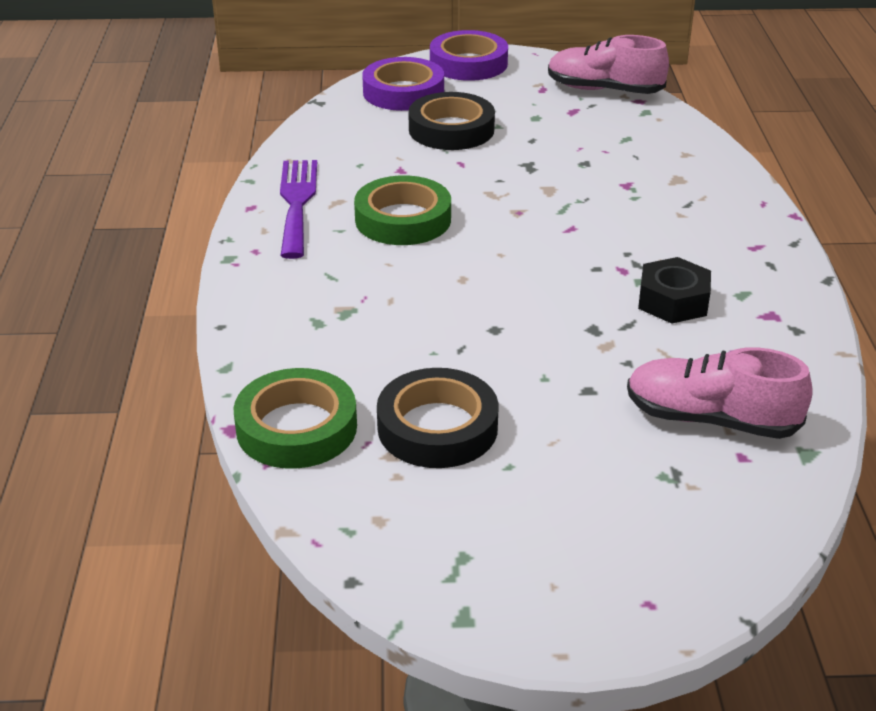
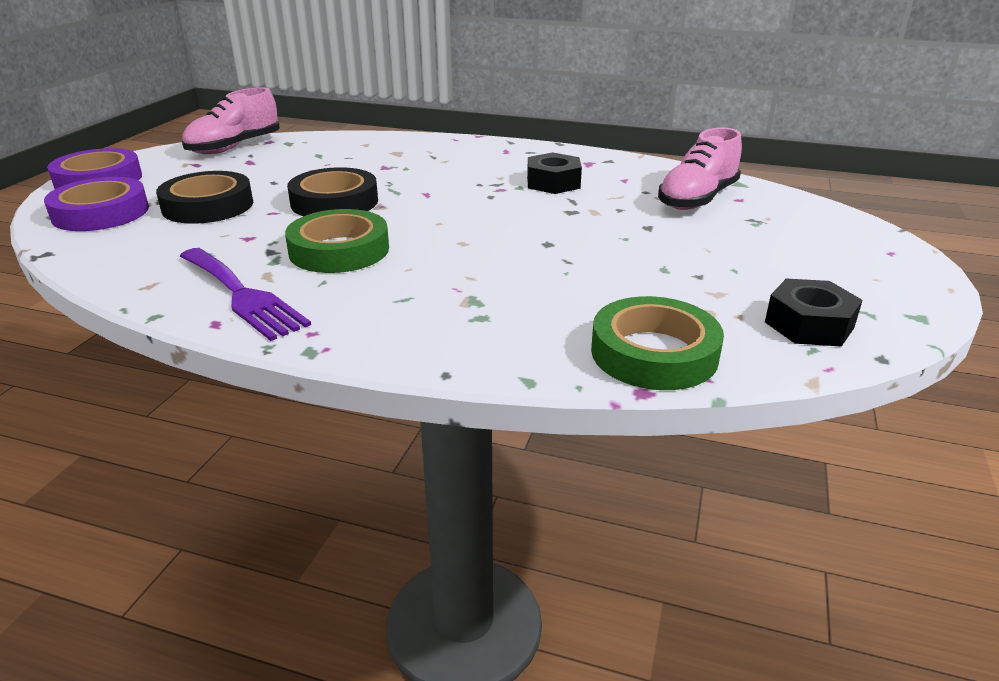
camera: 70 degrees left, 5 degrees down
purple fork [280,160,317,259] -> purple fork turned 150 degrees counterclockwise [180,248,311,341]
black tape [377,368,499,468] -> black tape moved to [287,167,378,216]
none -> black nut [765,279,863,347]

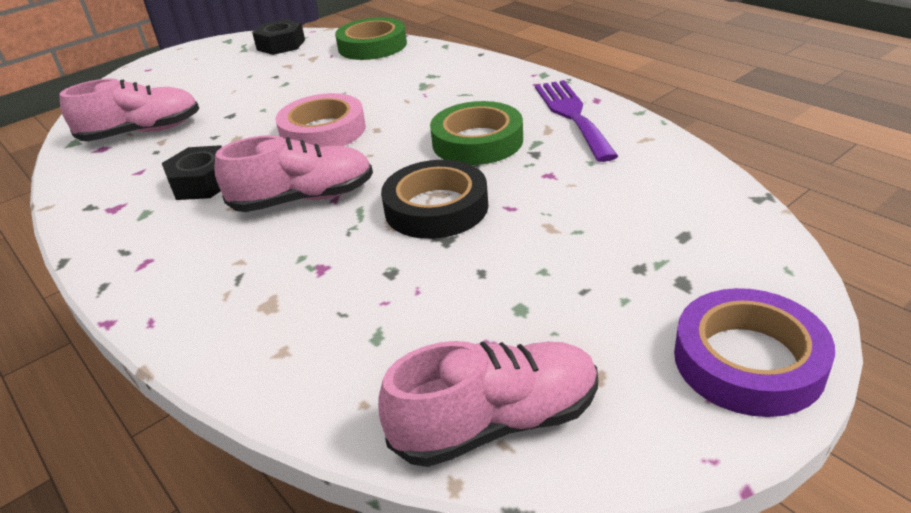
camera: 145 degrees left, 5 degrees up
purple tape [44,177,149,231] -> none
black tape [156,171,253,224] -> none
none -> pink shoe [214,135,373,212]
none -> pink tape [275,93,366,147]

